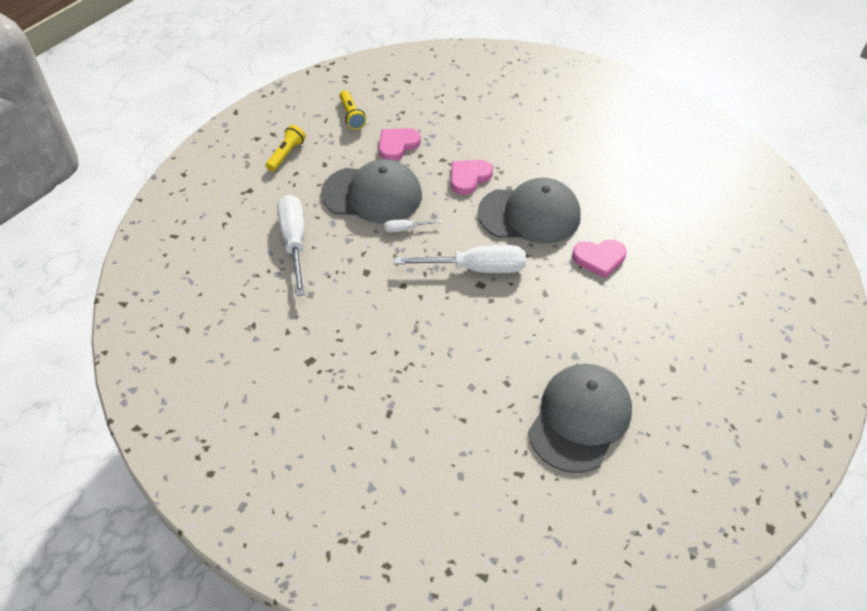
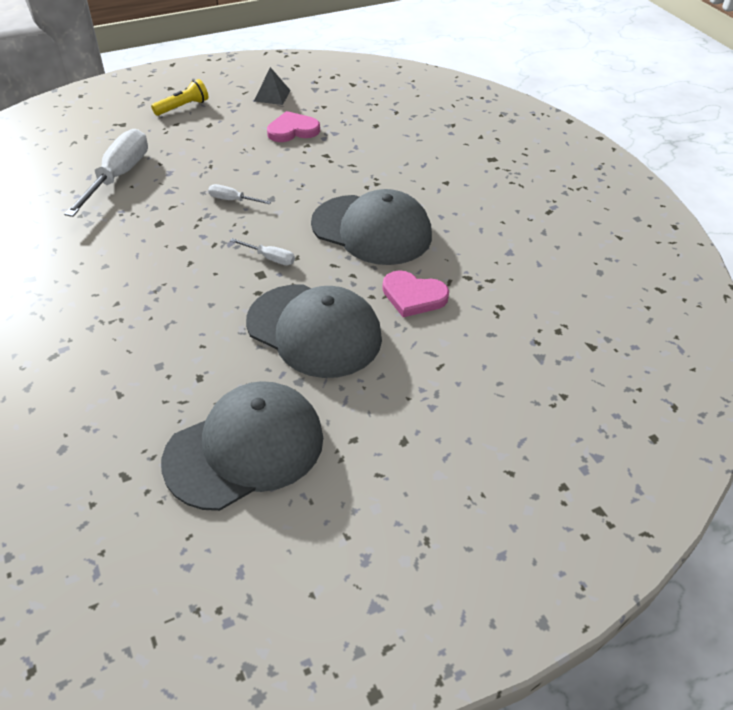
camera: 25 degrees right, 5 degrees down
grey cap [321,159,422,223] -> grey cap moved to [246,285,382,378]
yellow flashlight [339,90,366,130] -> grey pyramid [254,67,291,105]
white screwdriver [394,245,526,273] -> white screwdriver [230,238,295,265], size x0.46
pink heart [451,160,493,195] -> none

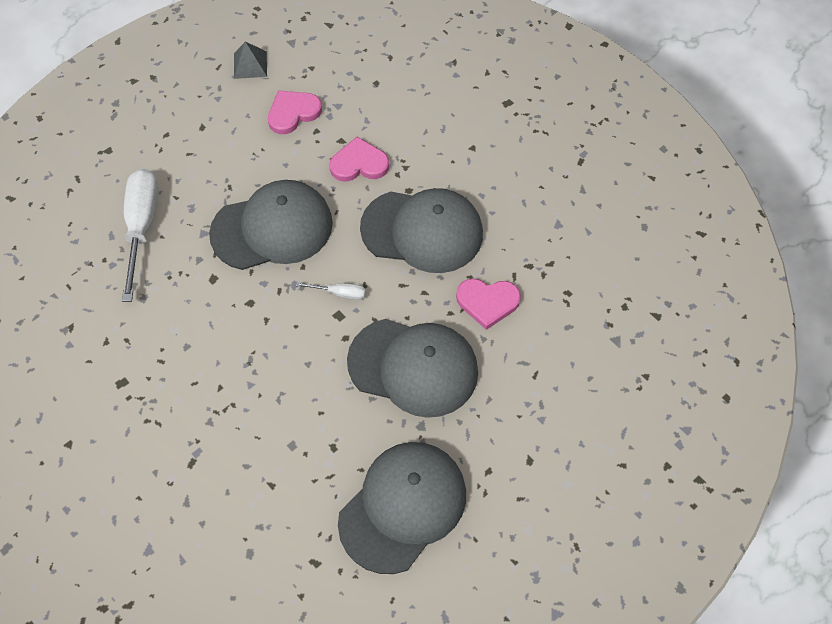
camera: 15 degrees left, 15 degrees up
yellow flashlight [151,79,208,116] -> none
white screwdriver [208,184,271,204] -> grey cap [209,180,333,270]
none -> pink heart [329,137,389,182]

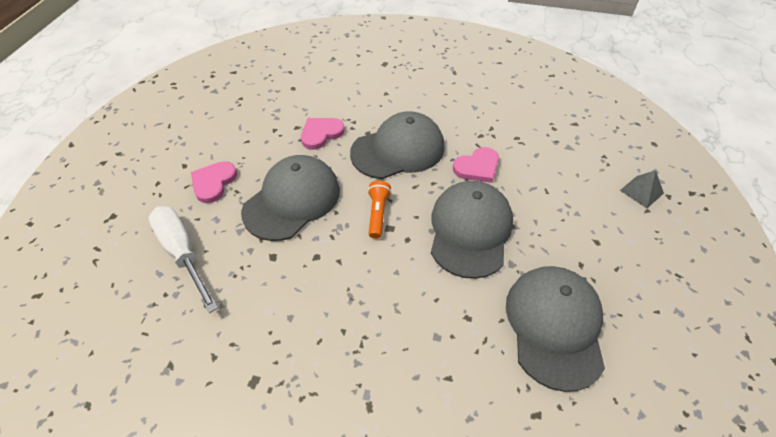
camera: 35 degrees left, 10 degrees down
grey pyramid [234,41,267,79] -> grey pyramid moved to [620,170,664,208]
pink heart [268,91,322,134] -> pink heart moved to [191,161,237,203]
white screwdriver [296,282,366,300] -> orange flashlight [368,181,391,239]
grey cap [347,319,478,418] -> grey cap turned 60 degrees counterclockwise [431,181,513,279]

